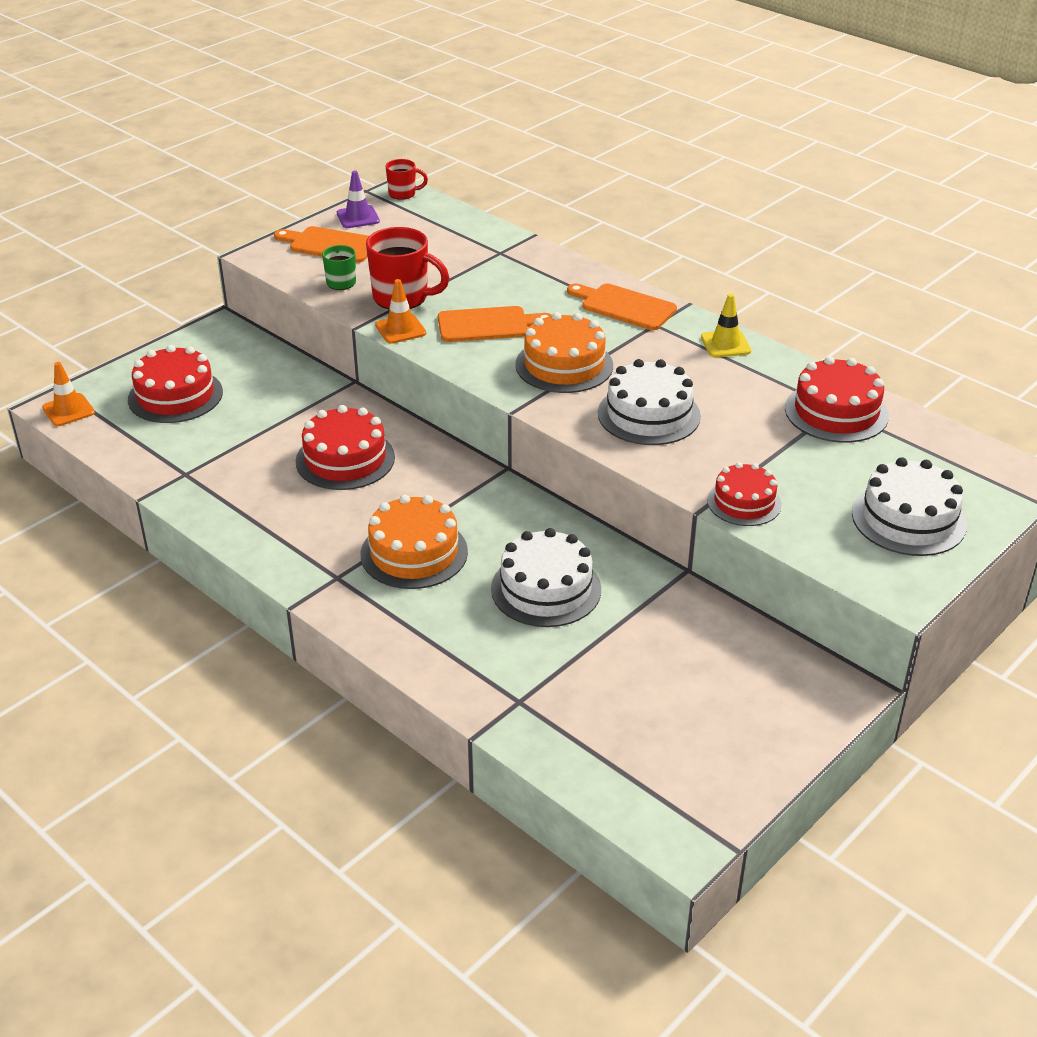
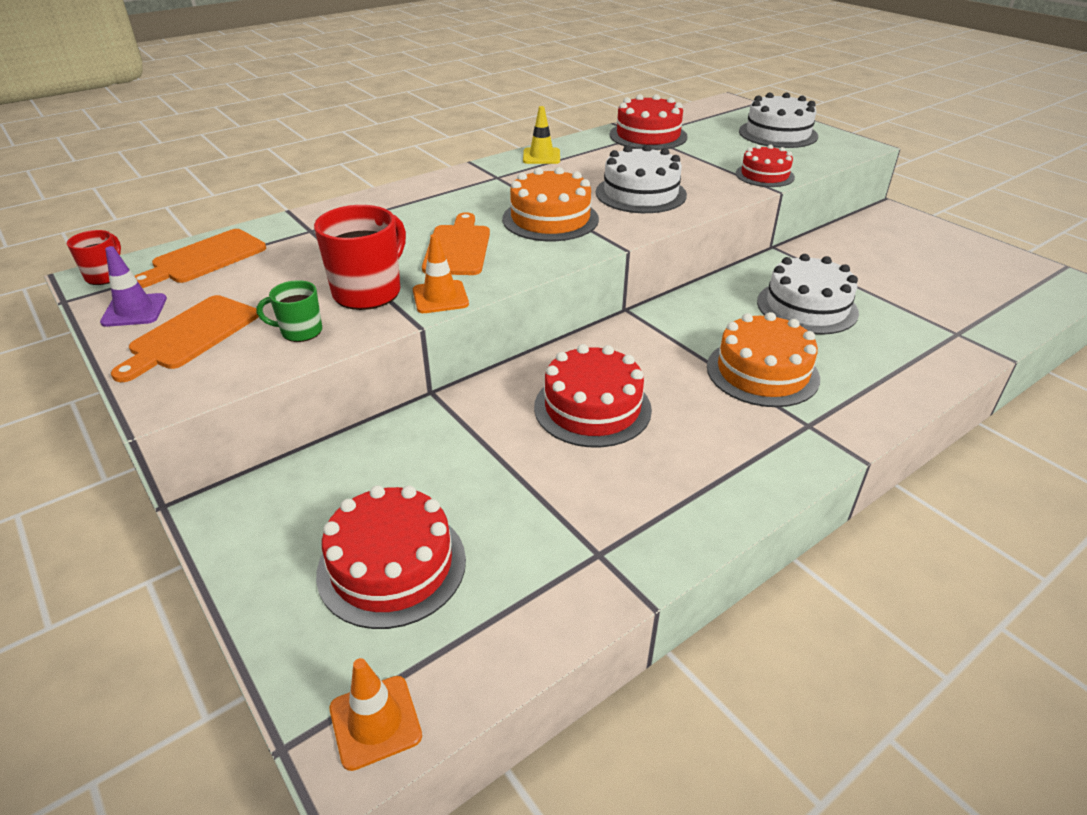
camera: 80 degrees left, 0 degrees up
orange cutting board [567,284,677,330] -> orange cutting board moved to [135,229,266,288]

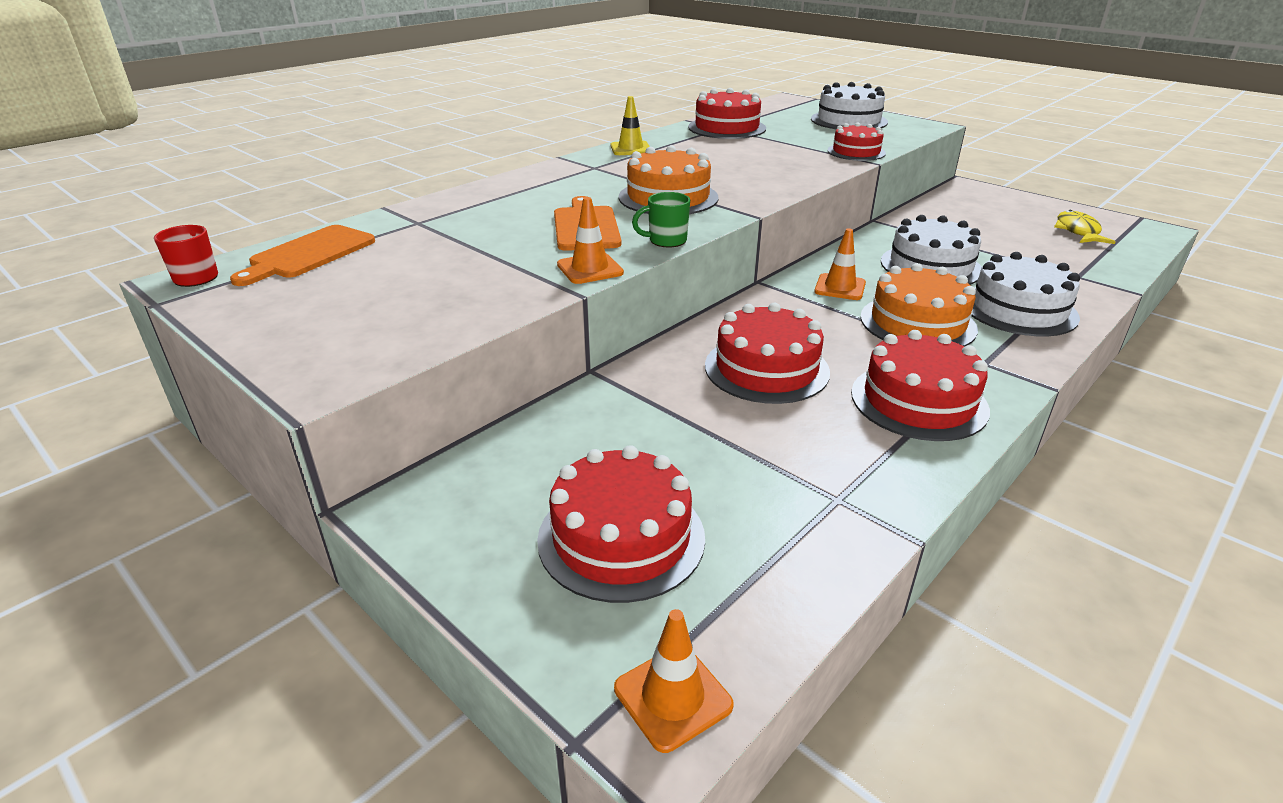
camera: 10 degrees left, 5 degrees down
purple traffic cone [100,246,167,327] -> none
orange cutting board [111,295,259,382] -> none
green mug [257,280,322,342] -> green mug moved to [632,192,690,247]
red mug [314,205,406,310] -> none
white cake [596,145,687,213] -> white cake moved to [972,252,1080,336]
none -> orange traffic cone [814,228,866,300]
none -> red cake [851,330,990,441]
none -> yellow fish [1054,210,1116,244]

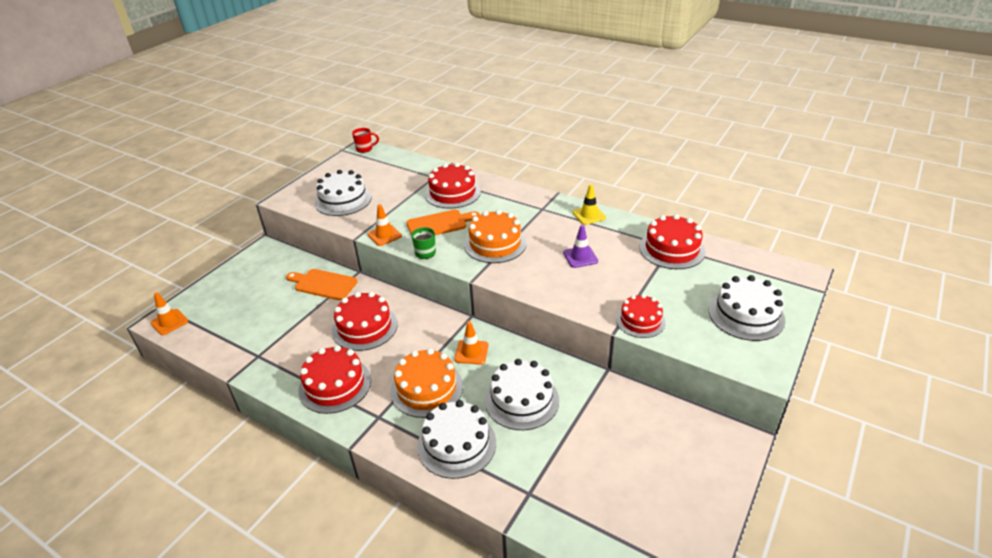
camera: 80 degrees right, 5 degrees up
orange cutting board [230,225,375,286] -> orange cutting board moved to [286,269,358,300]
red cake [537,445,705,603] -> red cake moved to [425,163,481,209]
yellow fish [1054,210,1116,244] -> none
none -> white cake [315,170,371,216]
none -> purple traffic cone [563,225,598,268]

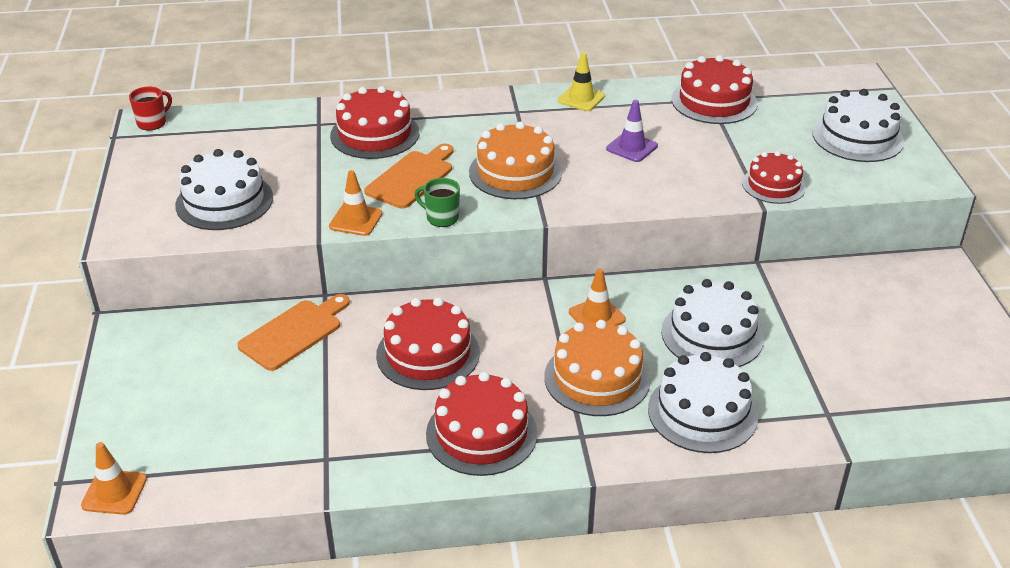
camera: 40 degrees left, 0 degrees up
orange cutting board [286,269,358,300] -> orange cutting board turned 150 degrees clockwise [237,294,350,371]

